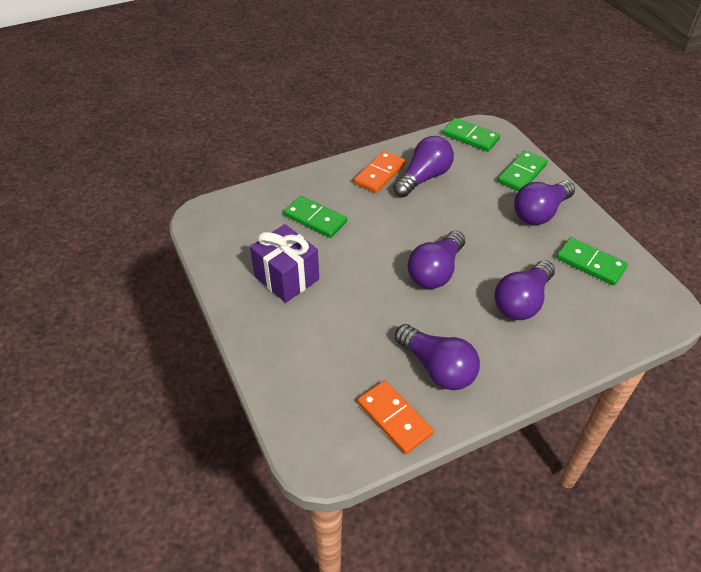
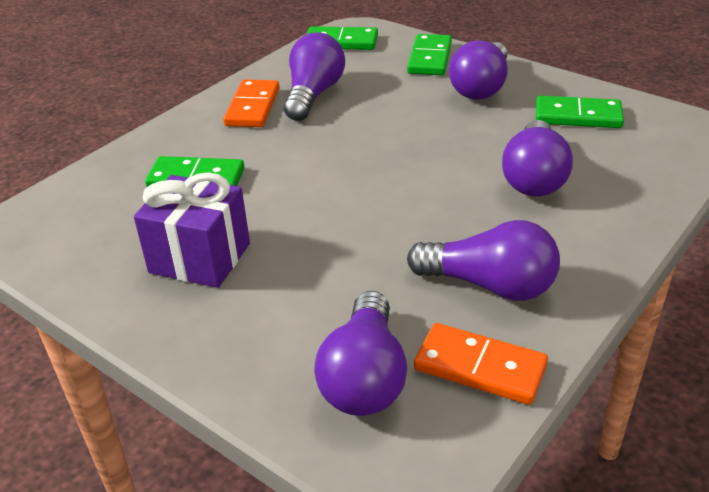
camera: 25 degrees left, 10 degrees down
purple light bulb [407,231,465,289] -> purple light bulb moved to [314,291,407,416]

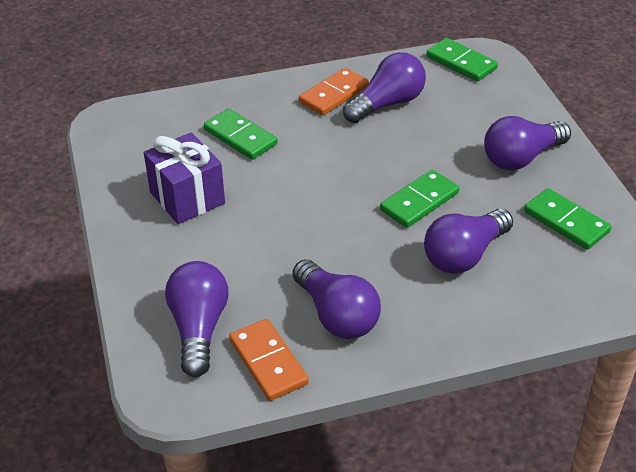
camera: 35 degrees right, 5 degrees up
purple light bulb [314,291,407,416] -> purple light bulb turned 135 degrees clockwise [165,261,229,377]
green domino [407,34,452,75] -> green domino moved to [380,170,459,228]

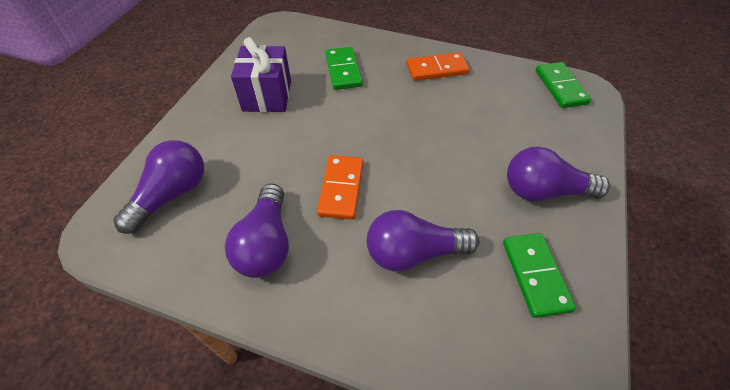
camera: 35 degrees right, 10 degrees up
orange domino [229,319,309,401] -> orange domino moved to [317,155,363,220]
purple light bulb [343,52,426,123] -> none
green domino [380,170,459,228] -> none

